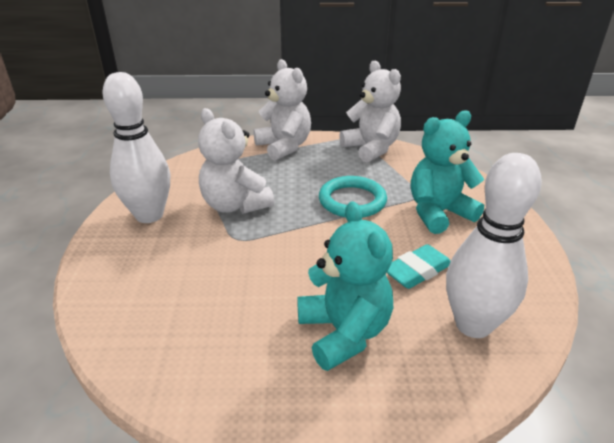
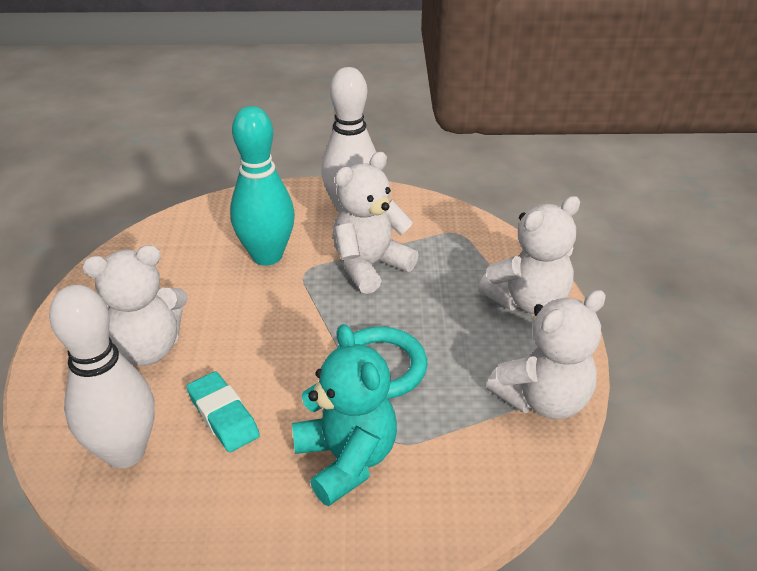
camera: 90 degrees right, 5 degrees up
turquoise teddy bear [297,201,393,371] -> white teddy bear [82,245,188,366]
none -> turquoise bowling pin [230,106,295,266]

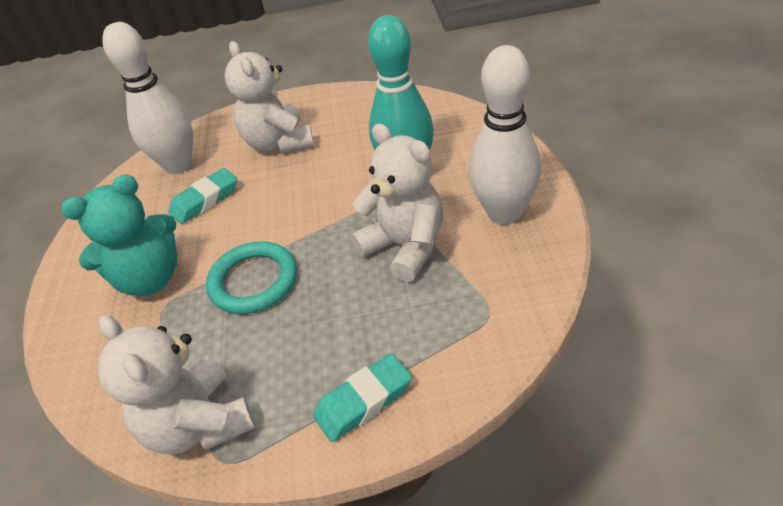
camera: 90 degrees right, 5 degrees up
white teddy bear [478,196,580,314] -> turquoise eraser [313,353,412,442]

